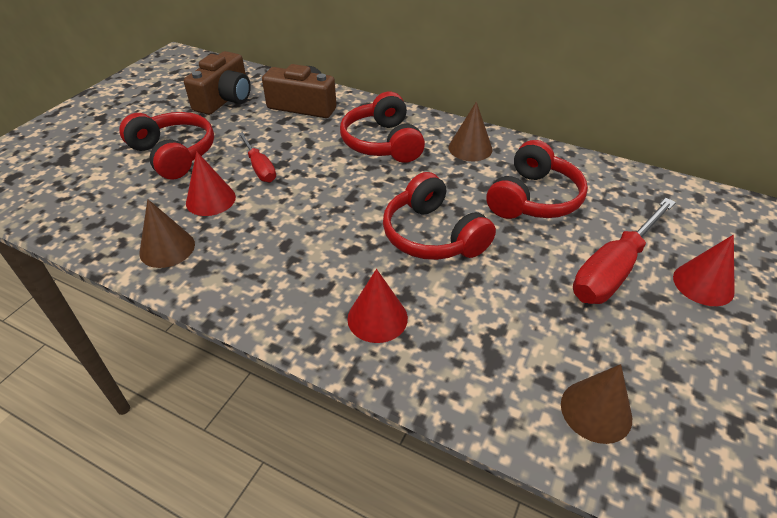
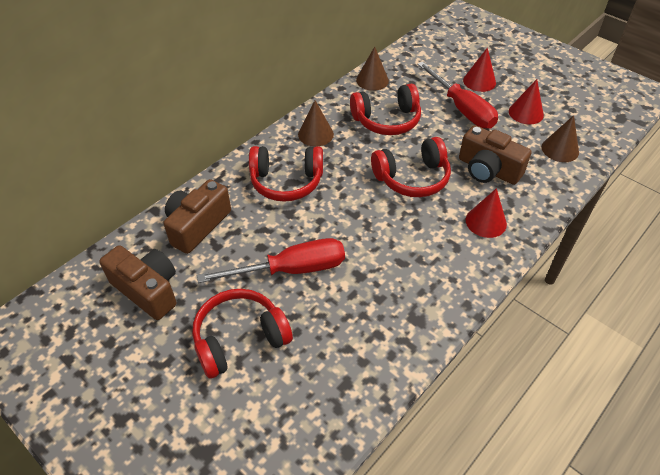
camera: 75 degrees left, 5 degrees up
brown cone [139,199,195,268] -> brown cone moved to [356,47,389,91]
red cone [186,151,236,216] -> red cone moved to [509,79,544,124]
red screwdriver [238,132,276,182] -> red screwdriver [197,238,345,283], size x1.72
red headphones [486,140,588,219] -> red headphones turned 120 degrees clockwise [350,84,421,135]
none -> brown camera [459,125,532,185]

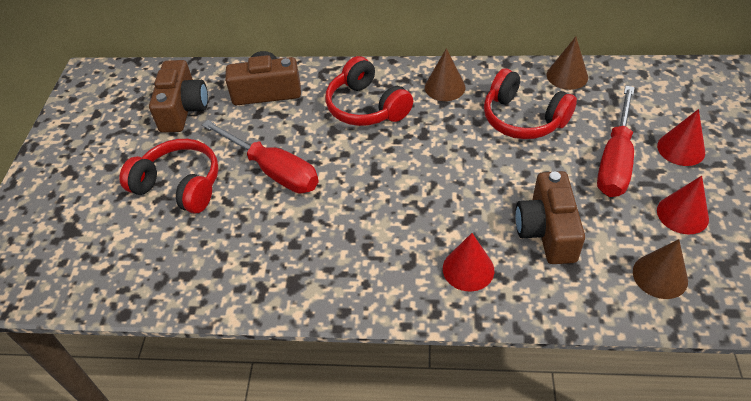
camera: 55 degrees right, 0 degrees up
red headphones [371,137,451,197] -> none

